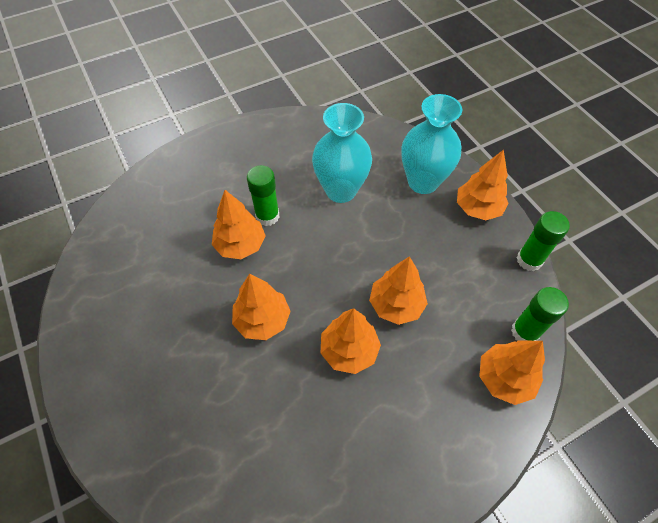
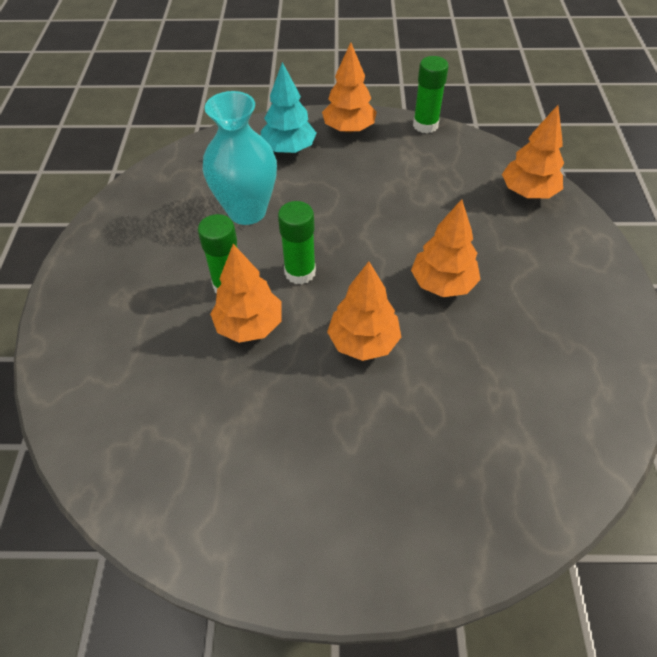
camera: 60 degrees left, 5 degrees down
orange tree [369,256,428,325] -> none
turquoise vase [401,94,462,194] -> turquoise tree [261,62,316,153]
green glue stick [511,287,569,341] -> green glue stick moved to [278,201,316,284]

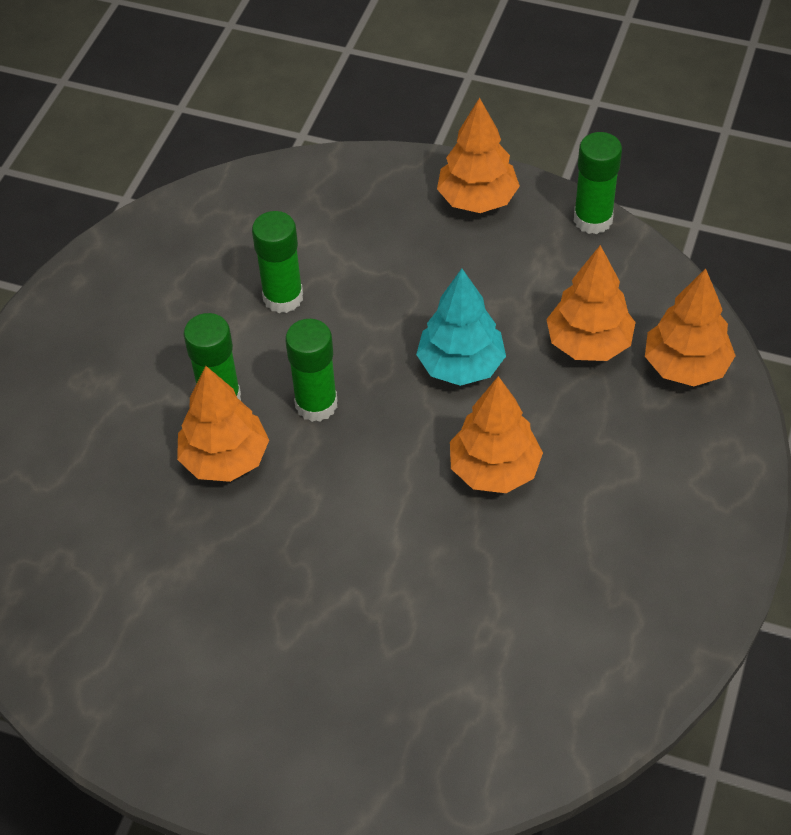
camera: 20 degrees right, 0 degrees up
turquoise vase [203,91,277,225] -> green glue stick [252,211,303,313]
turquoise tree [261,62,316,153] -> turquoise tree moved to [416,269,506,386]
orange tree [327,261,401,361] -> orange tree moved to [546,245,636,361]

